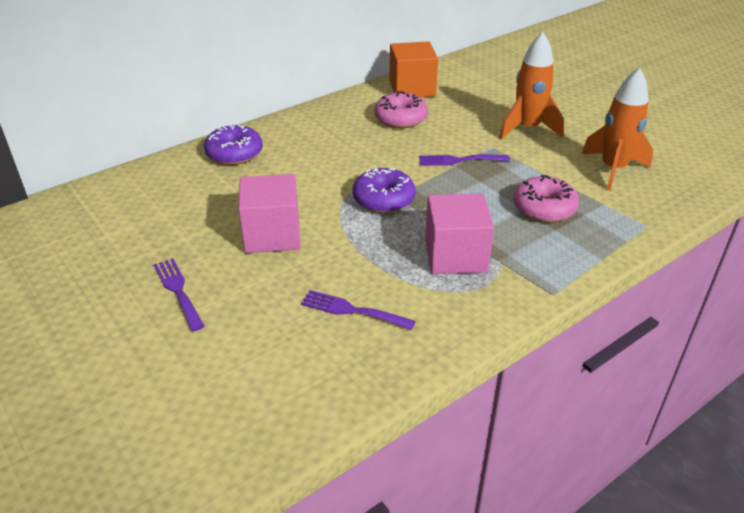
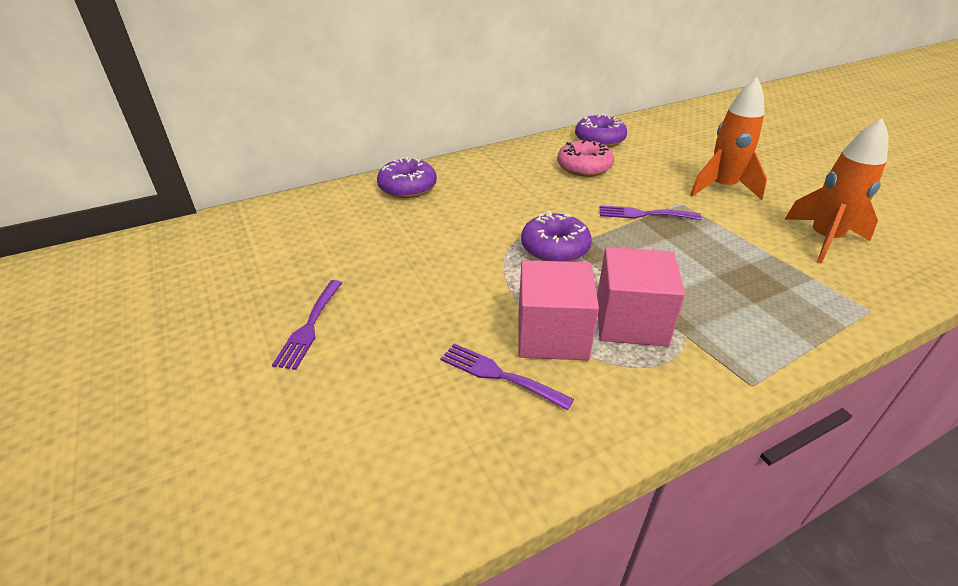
camera: 10 degrees right, 0 degrees up
purple fork [154,258,204,331] -> purple fork turned 150 degrees counterclockwise [272,280,342,370]
pink cube [238,174,301,253] -> pink cube moved to [518,260,599,360]
orange cube [389,41,438,97] -> purple donut [575,114,627,147]
pink donut [514,175,579,223] -> none

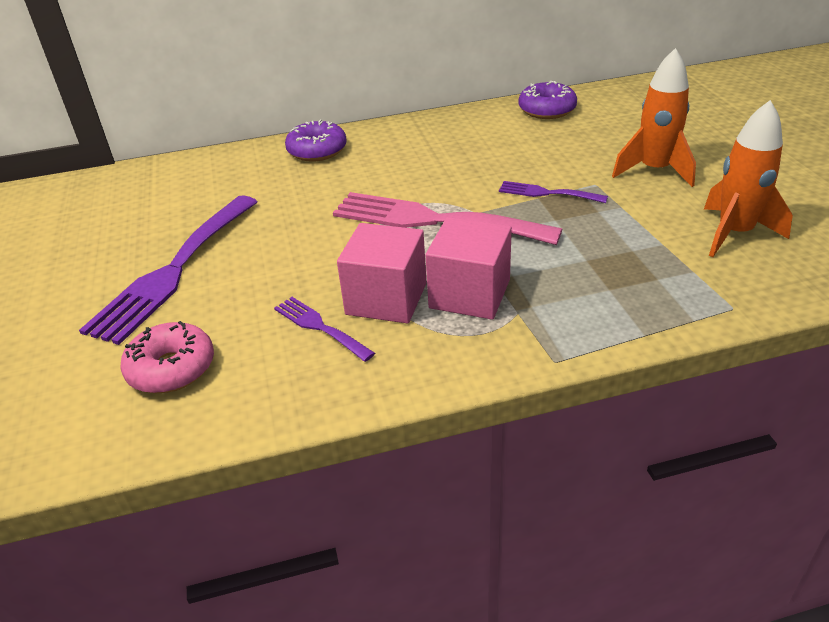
camera: 15 degrees right, 0 degrees up
purple fork [272,280,342,370] -> purple fork [79,195,257,345], size x2.08
purple donut [521,212,592,262] -> pink fork [333,192,562,245]
pink donut [557,139,614,177] -> pink donut moved to [120,321,214,393]

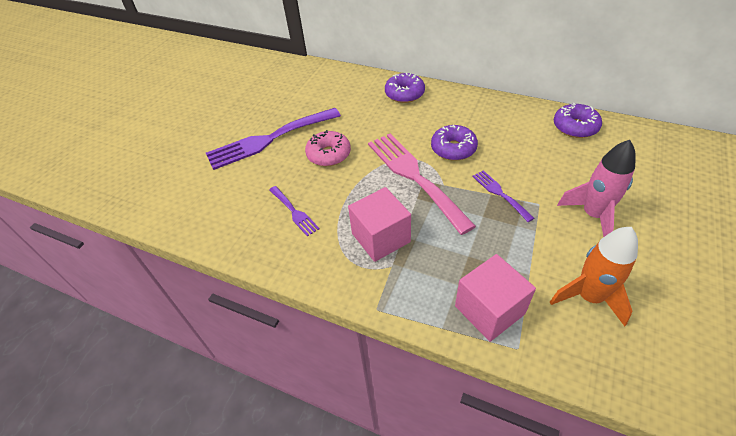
camera: 40 degrees right, 10 degrees up
pink donut [120,321,214,393] -> pink donut moved to [305,130,351,166]
purple fork [274,297,375,362] -> purple fork turned 150 degrees clockwise [269,186,319,237]
pink cube [337,223,427,324] -> pink cube moved to [455,254,536,342]
orange rocket [612,48,696,187] -> pink rocket [557,140,636,237]
none -> purple donut [431,125,478,161]

